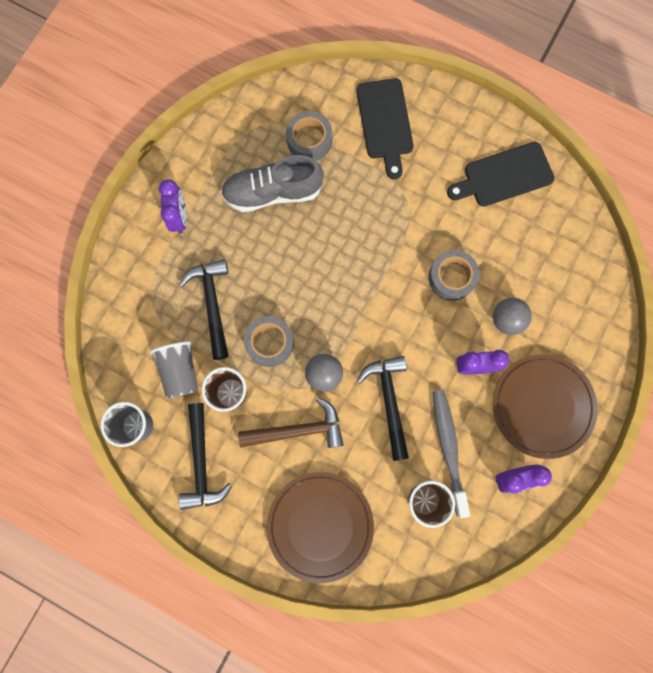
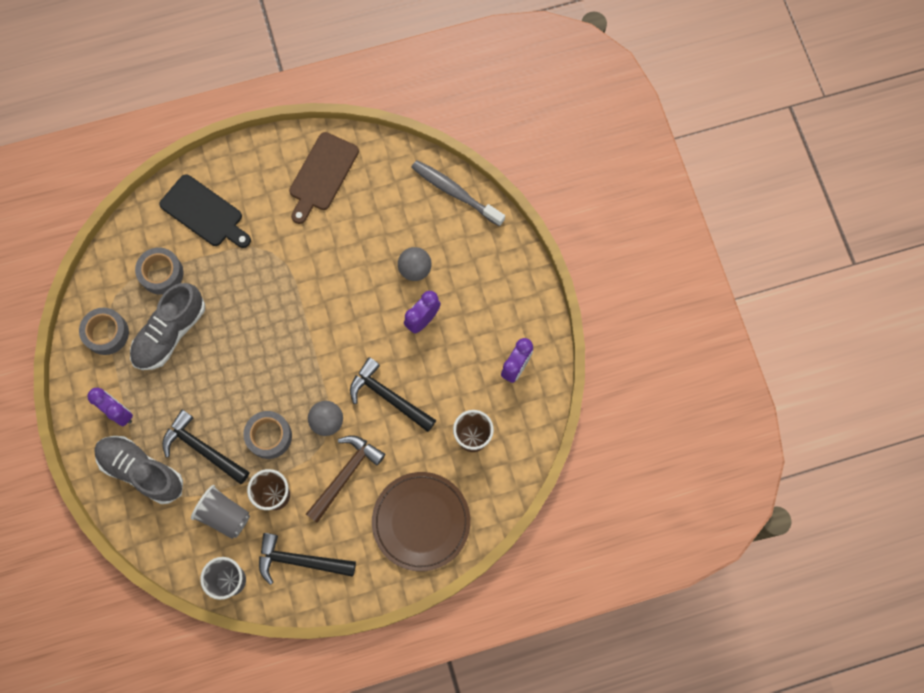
camera: 45 degrees left, 5 degrees down
black hammer [179,403,232,510] -> black hammer turned 150 degrees clockwise [259,533,356,585]
grey tape [428,250,480,301] -> grey tape moved to [79,308,129,355]
grey toothbrush [433,390,470,518] -> grey toothbrush moved to [411,160,505,227]
black cutting board [447,142,554,207] -> brown cutting board [289,132,359,224]
brown plate [493,354,598,459] -> none
none -> grey shoe [94,436,183,504]

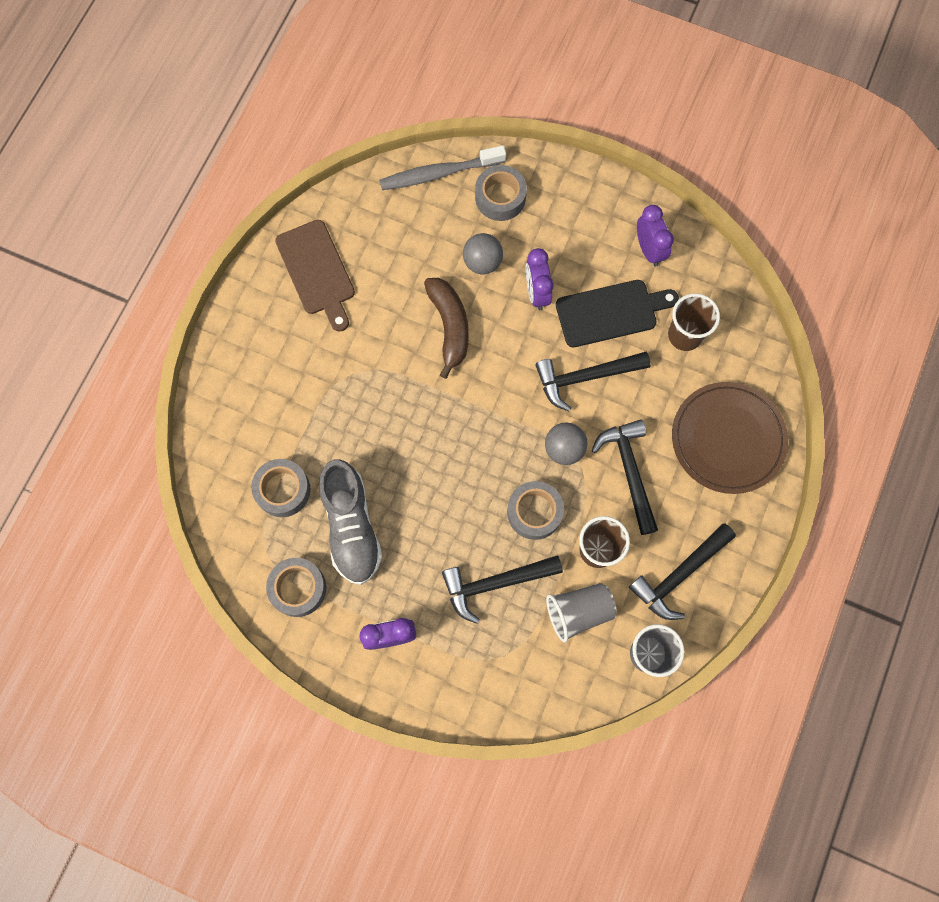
camera: 50 degrees left, 0 degrees up
grey shoe [94,436,183,504] -> none
black cutting board [159,174,251,248] -> black cutting board moved to [556,280,679,347]
brown hammer [306,435,385,523] -> black hammer [592,419,658,535]
none -> brown banana [424,278,469,379]
none -> grey tape [475,165,527,221]

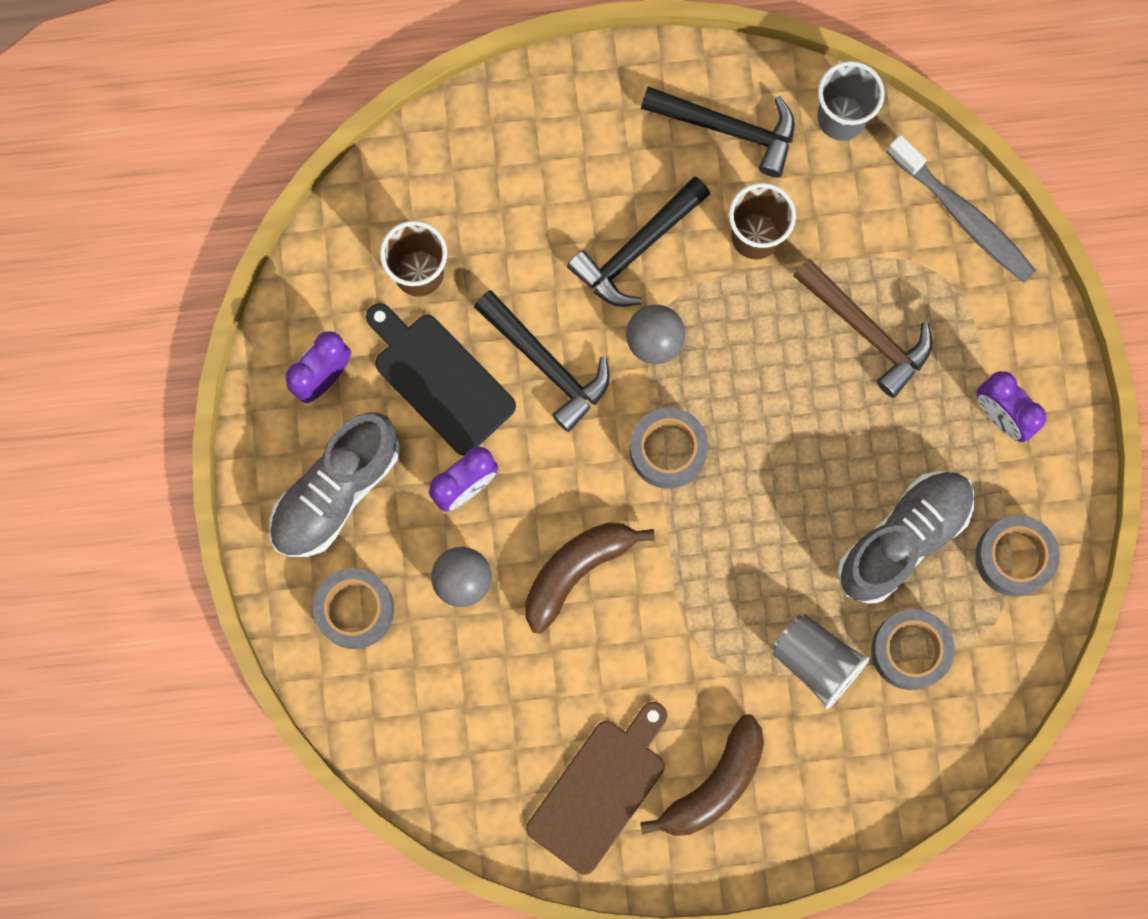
camera: 120 degrees left, 5 degrees up
grey toothbrush [380,145,506,190] -> grey toothbrush moved to [887,135,1036,283]
black hammer [442,555,563,624] -> brown hammer [793,259,932,398]
grey tape [507,481,564,540] -> grey tape moved to [630,408,708,489]
grey cup [546,583,617,643] -> grey cup moved to [772,614,870,709]
brown plate [672,382,788,494] -> none
none -> grey shoe [269,412,400,557]
none -> brown banana [640,715,764,836]

